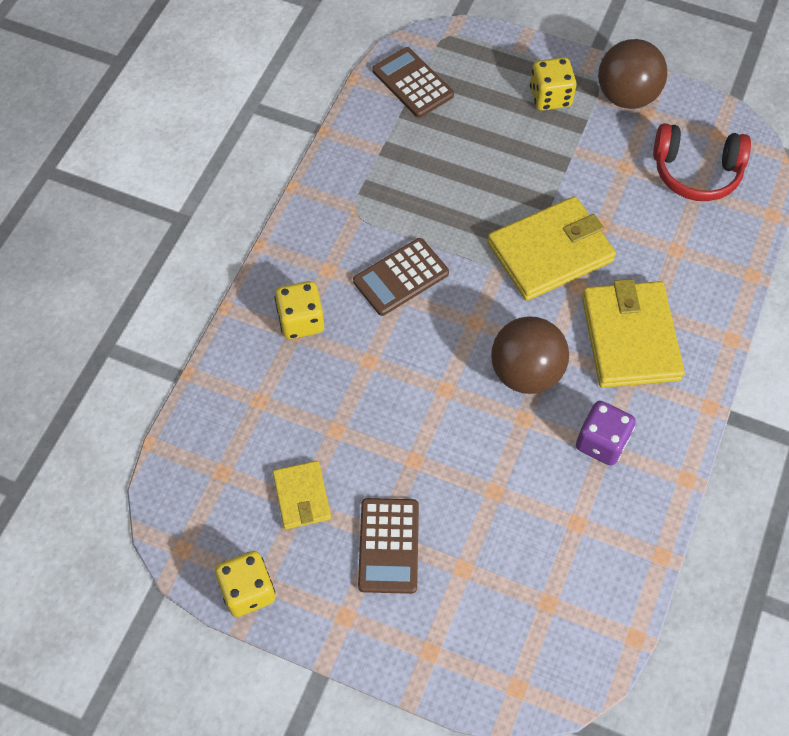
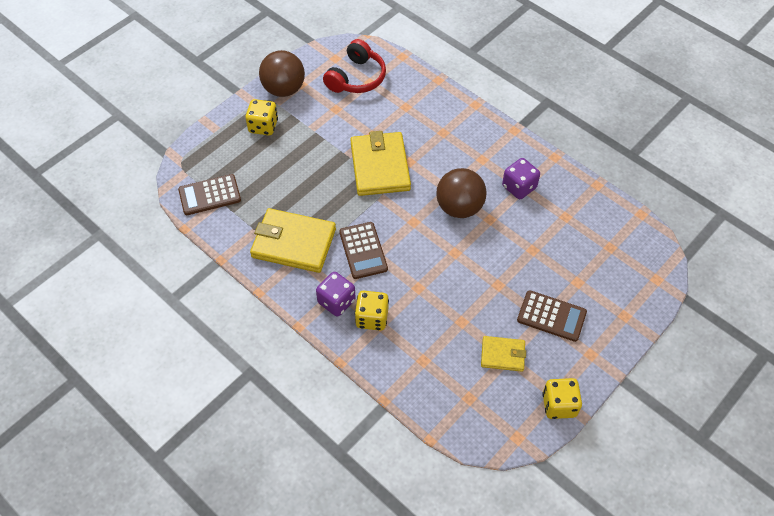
camera: 70 degrees left, 5 degrees down
yellow wallet [582,279,685,388] -> yellow wallet moved to [250,208,336,273]
none -> purple dice [316,272,356,317]

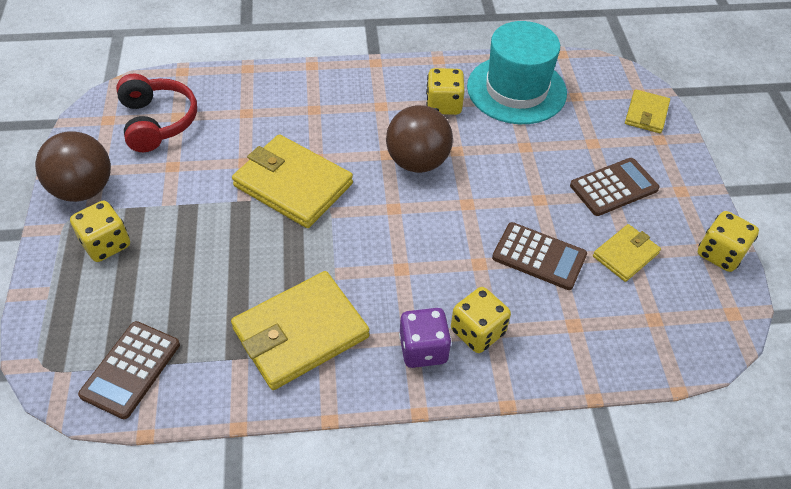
camera: 50 degrees left, 5 degrees down
brown calculator [339,222,388,279] -> brown calculator moved to [492,222,587,290]
purple dice [502,158,540,199] -> yellow dice [426,68,465,115]
none -> turquoise hat [467,21,567,124]
none -> yellow wallet [625,89,670,133]

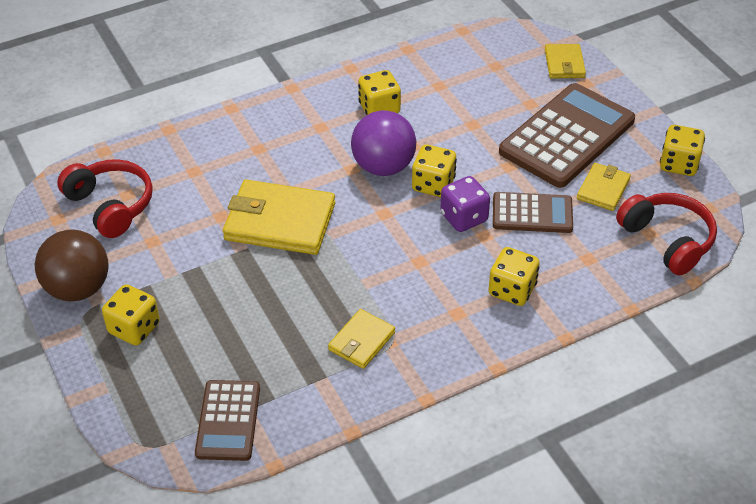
camera: 20 degrees left, 5 degrees down
yellow wallet [231,271,369,390] -> yellow wallet [328,309,395,369], size x0.54
brown ball [386,105,453,173] -> purple ball [351,110,416,176]
purple dice [399,308,452,368] -> purple dice moved to [440,176,490,232]
turquoise hat [467,21,567,124] -> none
brown calculator [570,158,660,216] -> brown calculator [499,83,635,188], size x1.77
none -> yellow dice [412,145,457,197]
none -> red headphones [616,193,717,275]

